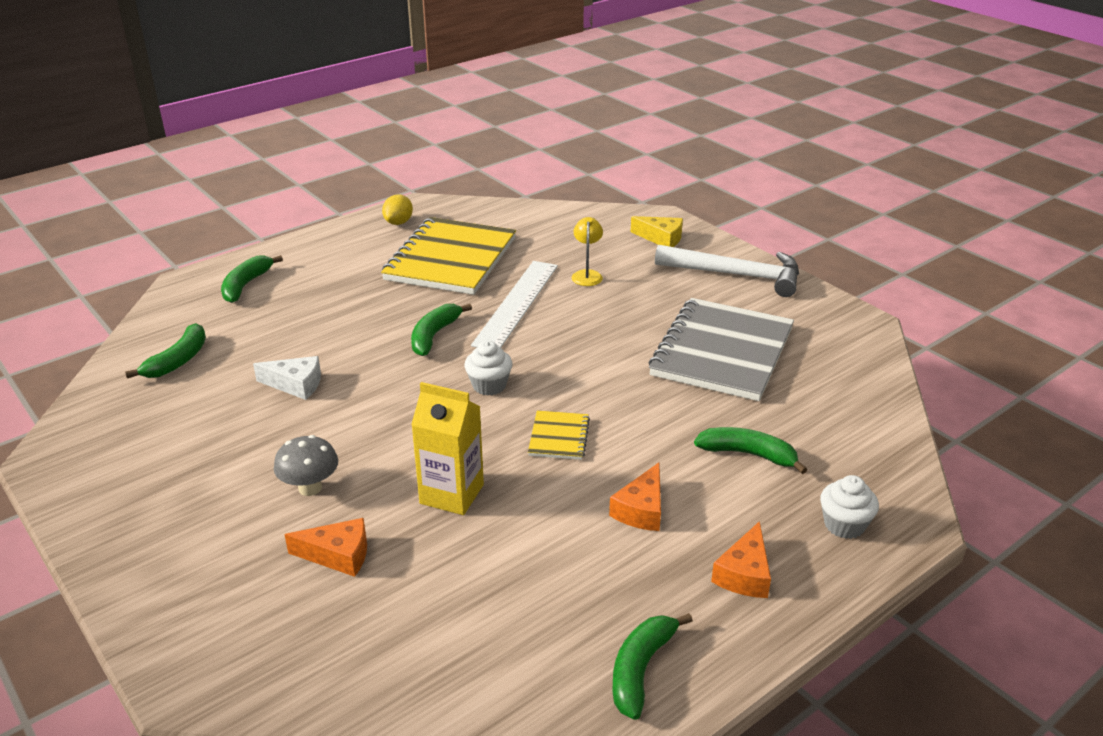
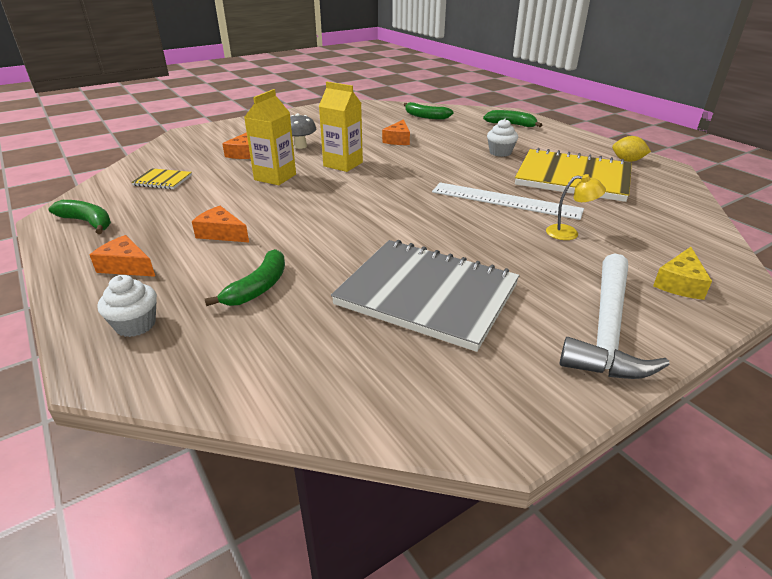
camera: 95 degrees right, 0 degrees up
white cheese [253,356,321,400] -> orange cheese [382,119,410,145]
green banana [411,304,472,356] -> none
white cupcake [464,341,512,396] -> white cupcake moved to [487,119,518,157]
yellow notebook [528,411,590,460] -> yellow notebook moved to [131,168,192,189]
none -> yellow carton [319,82,363,172]

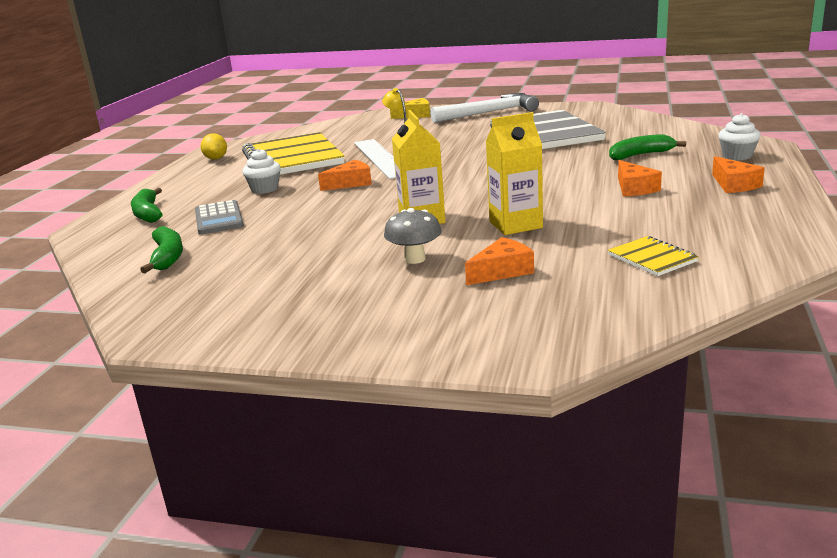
camera: 130 degrees left, 10 degrees down
green banana [48,200,111,234] -> none
orange cheese [382,119,410,145] -> orange cheese moved to [318,160,372,191]
none -> grey calculator [195,200,244,235]

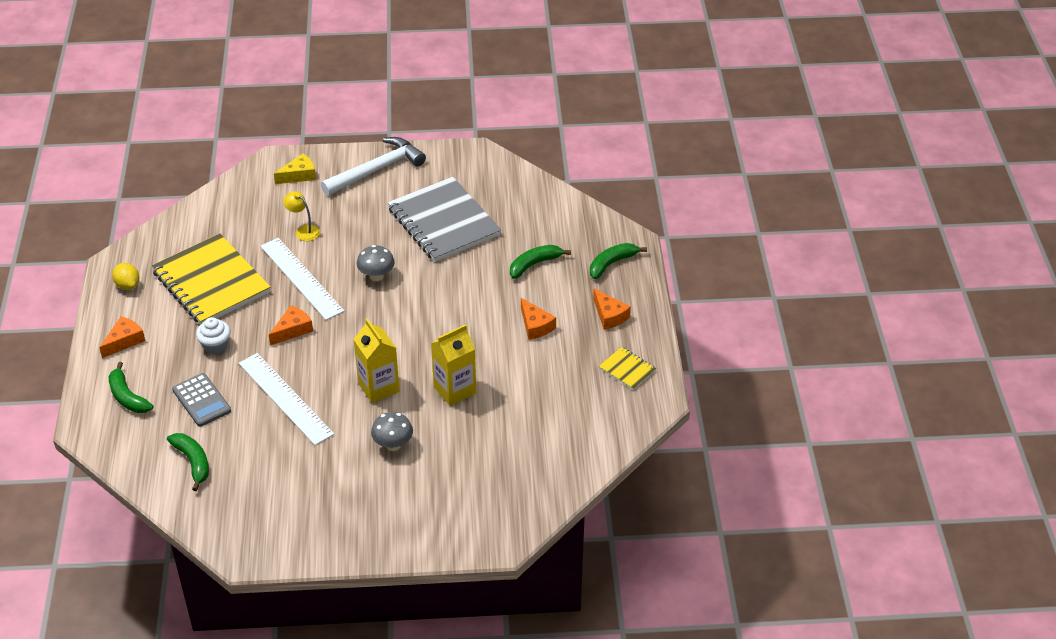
camera: 20 degrees left, 20 degrees up
orange cheese [465,237,534,285] -> orange cheese moved to [99,316,145,358]
yellow notebook [608,236,699,276] -> yellow notebook moved to [599,347,657,390]
white cupcake [719,113,761,160] -> green banana [590,243,647,279]
none -> white ruler [239,353,334,445]
none -> grey mushroom [357,245,395,281]

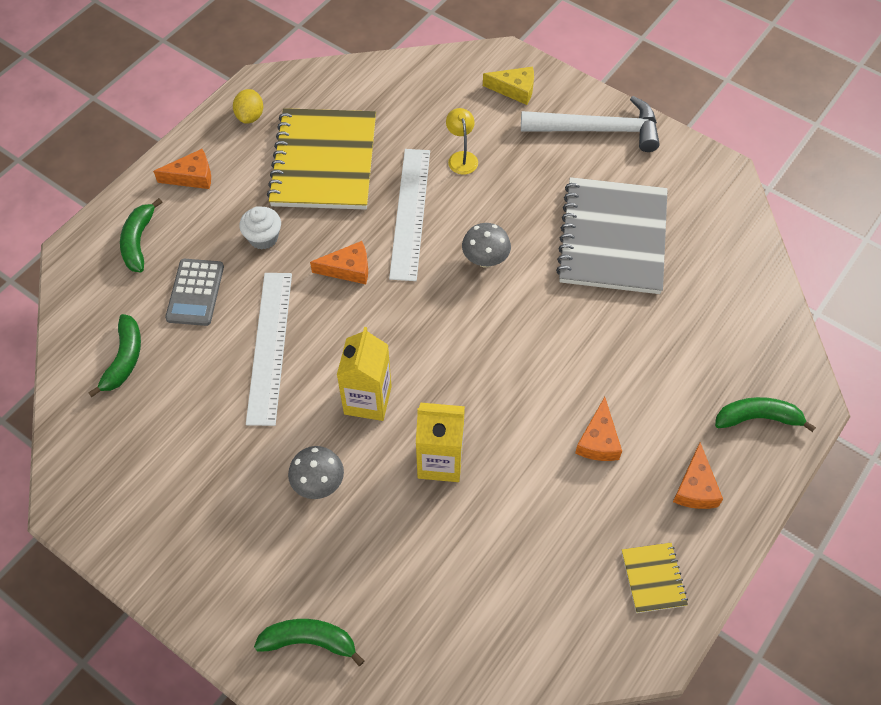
camera: 40 degrees right, 15 degrees up
green banana [510,245,571,279] -> green banana moved to [254,619,364,666]

